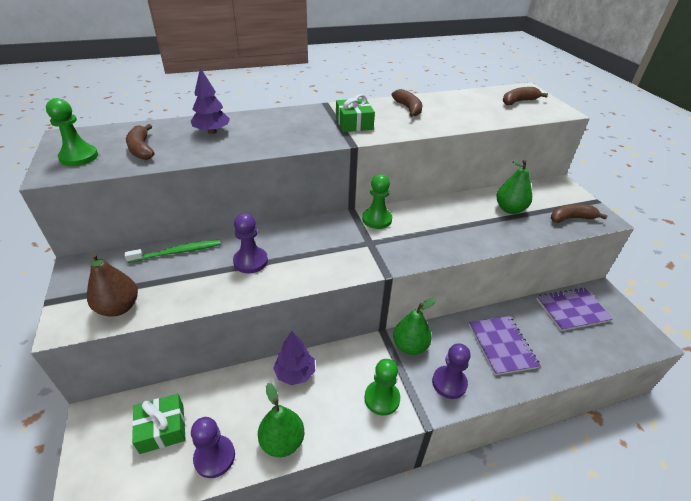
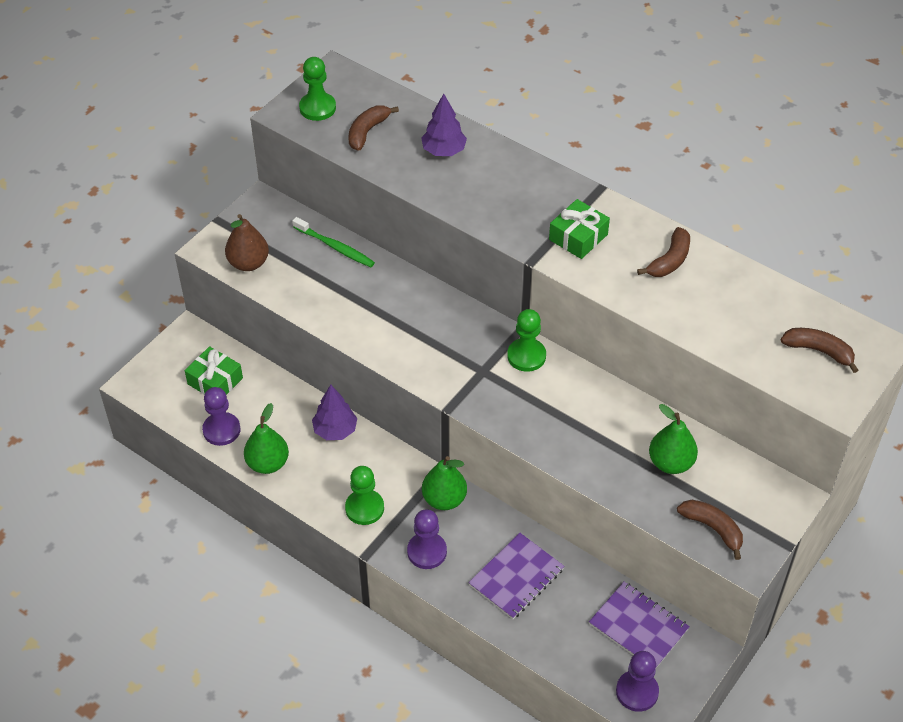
camera: 55 degrees right, 10 degrees up
purple pawn [233,213,268,273] -> purple pawn moved to [616,651,659,712]

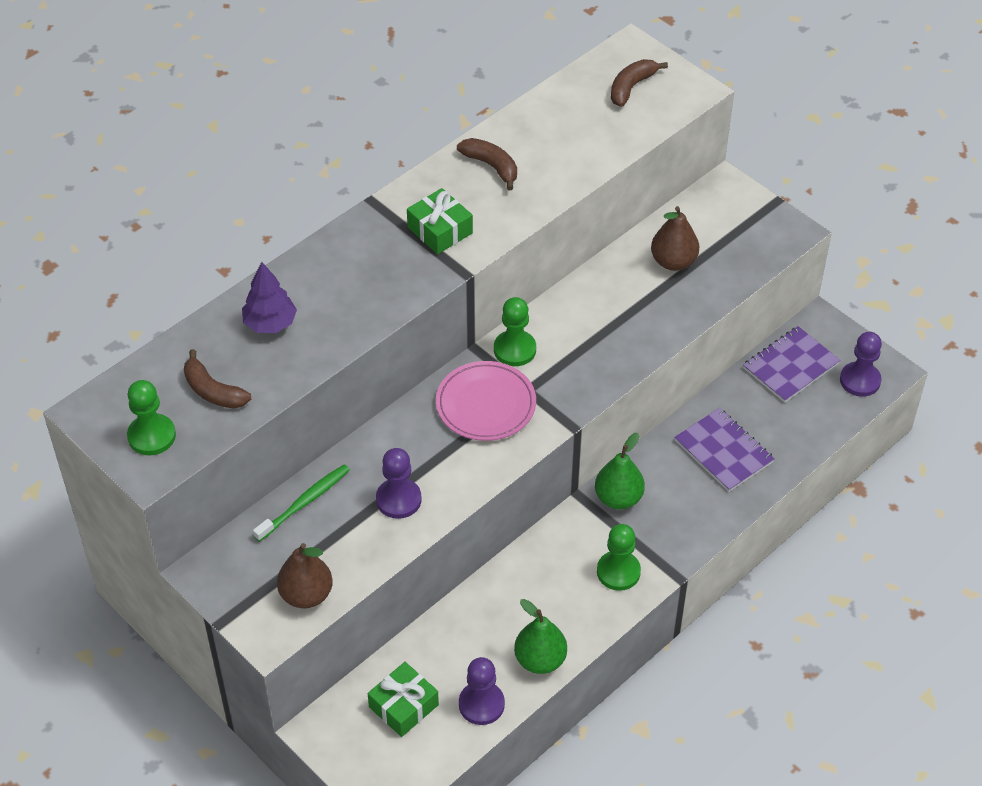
camera: 80 degrees left, 0 degrees up
purple tree [312,385,357,440] -> none
purple pawn [407,509,447,569] -> purple pawn moved to [376,448,422,519]
green pear [649,404,698,474] -> brown pear [651,206,699,271]
brown banana [677,500,743,560] -> none
none -> pink plate [436,361,536,441]

